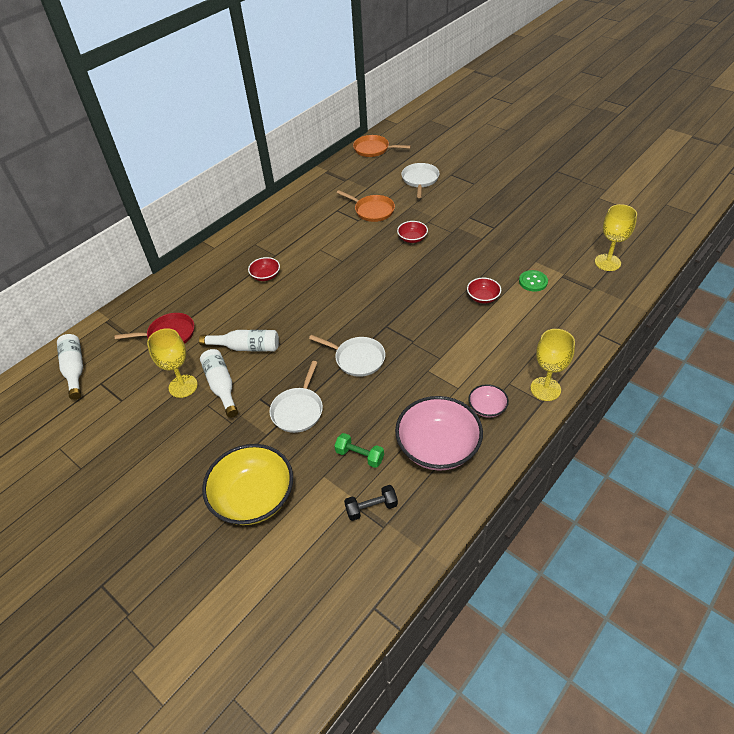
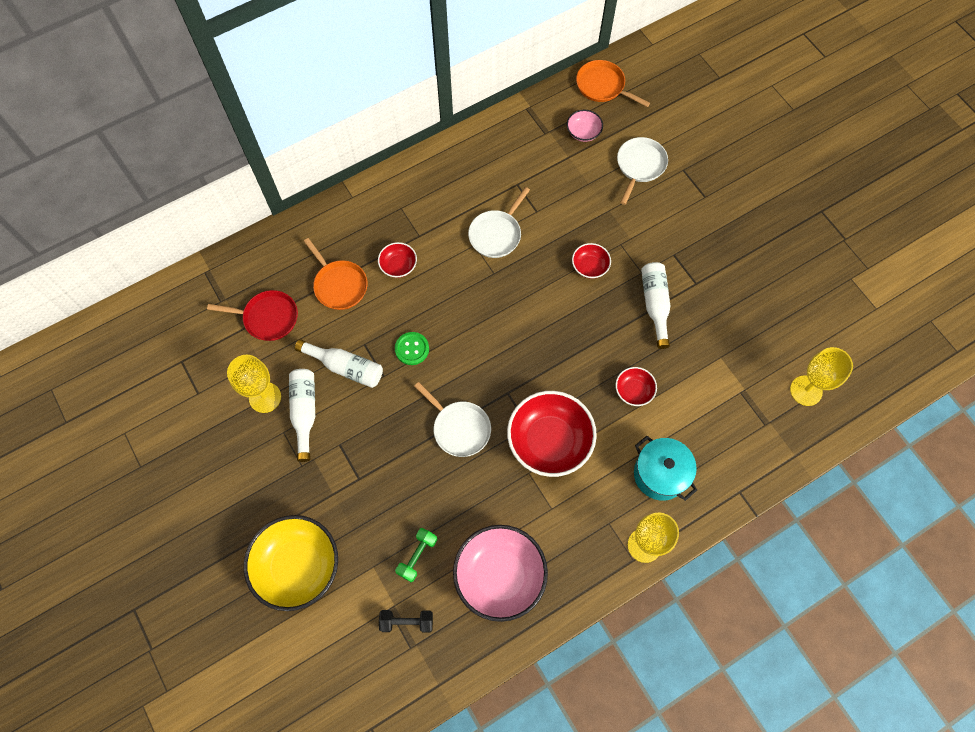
camera: 15 degrees right, 20 degrees up
white bottle [57,334,83,400] -> white bottle moved to [641,262,670,349]
white pan [269,361,323,433] -> white pan moved to [468,187,530,258]
green dumbbell [334,433,384,468] -> green dumbbell turned 75 degrees clockwise [395,528,437,582]
orange pan [337,190,395,222] -> orange pan moved to [304,238,368,310]
pink bowl [468,384,509,418] -> pink bowl moved to [567,110,603,142]
green button [519,270,548,292] -> green button moved to [395,332,429,365]
none -> red bowl [507,391,597,477]
none -> turquoise pot [634,436,697,501]

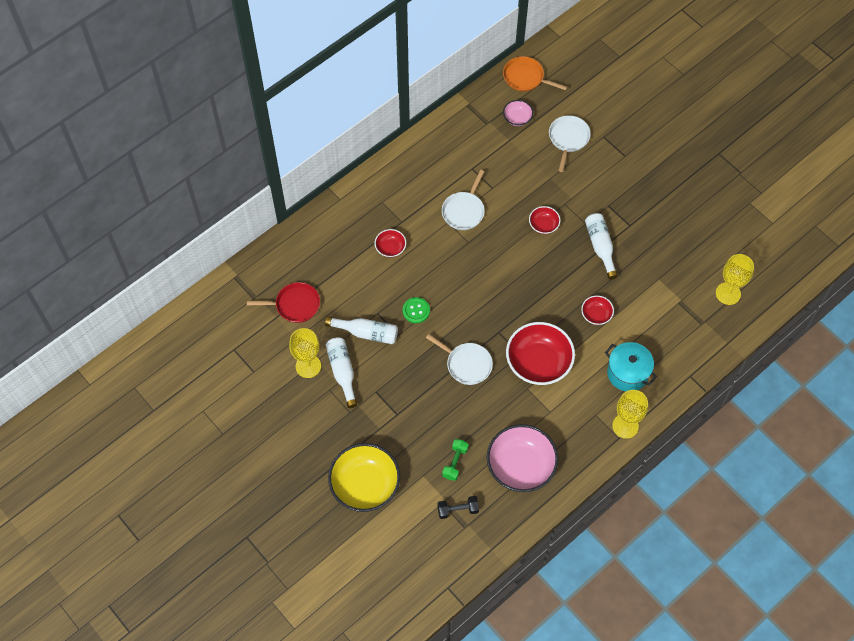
camera: 10 degrees left, 5 degrees down
orange pan [304,238,368,310] -> none

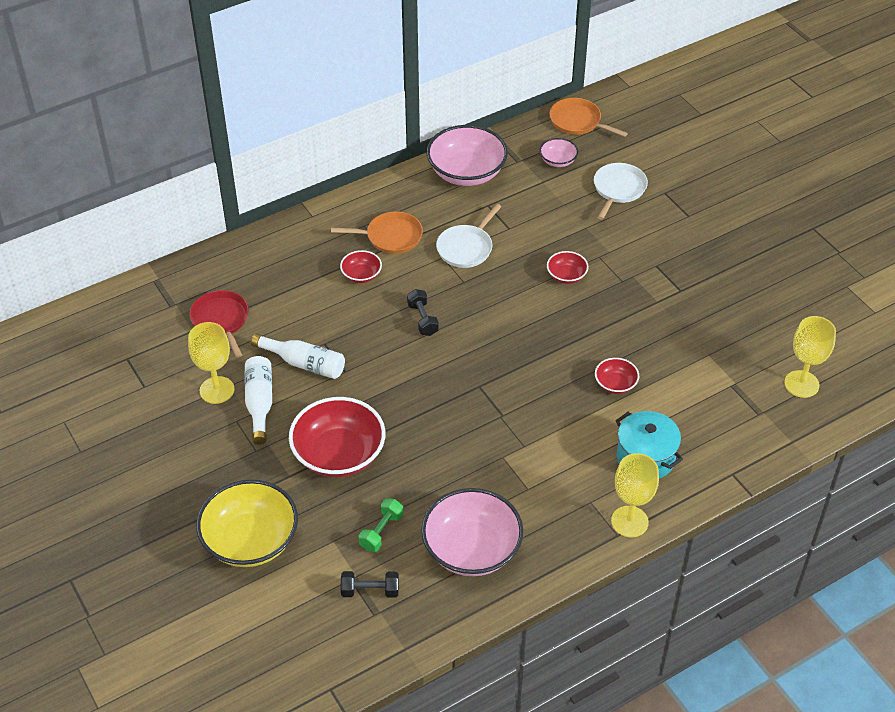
camera: 10 degrees right, 15 degrees down
red pan [247,282,320,323] -> red pan turned 120 degrees counterclockwise [190,290,249,358]
green button [402,297,430,323] -> none
white pan [426,334,493,385] -> none
red bowl [506,322,575,385] -> red bowl moved to [289,397,386,478]
white bottle [585,213,618,280] -> none
none -> orange pan [331,211,423,254]
none -> black dumbbell [407,289,439,336]
none -> pink bowl [427,125,508,186]

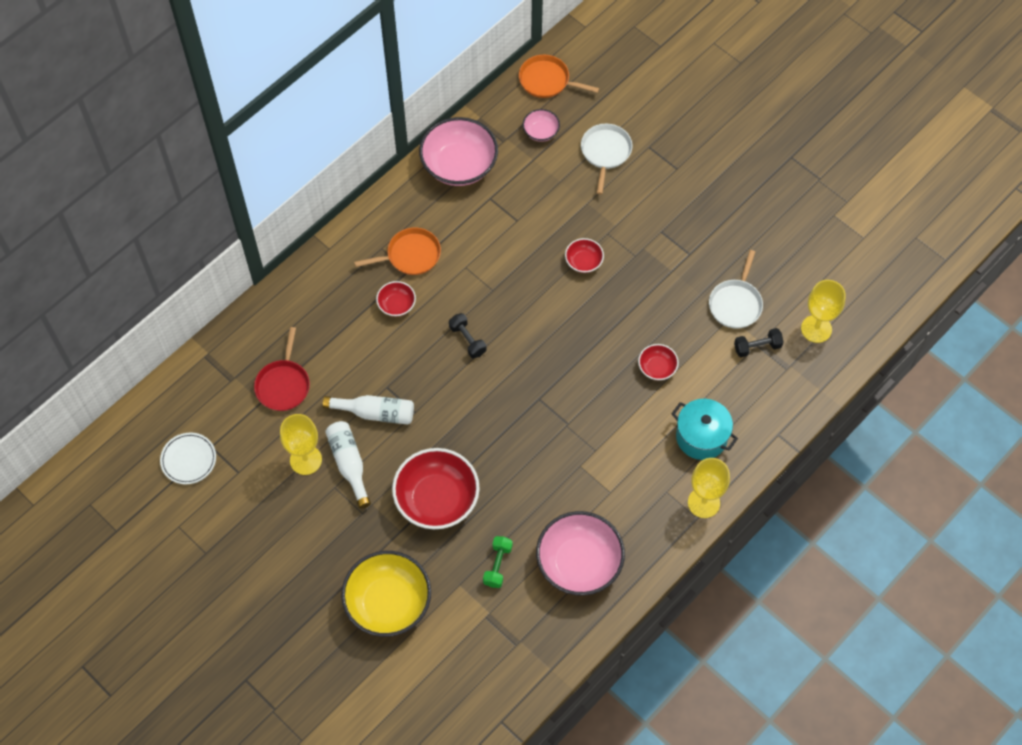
camera: 15 degrees left, 15 degrees up
red pan [190,290,249,358] -> red pan turned 135 degrees counterclockwise [254,327,310,411]
black dumbbell [341,571,399,598] -> black dumbbell moved to [734,328,784,357]
white pan [436,204,502,268] -> white pan moved to [709,250,763,329]
none -> white plate [160,433,216,484]

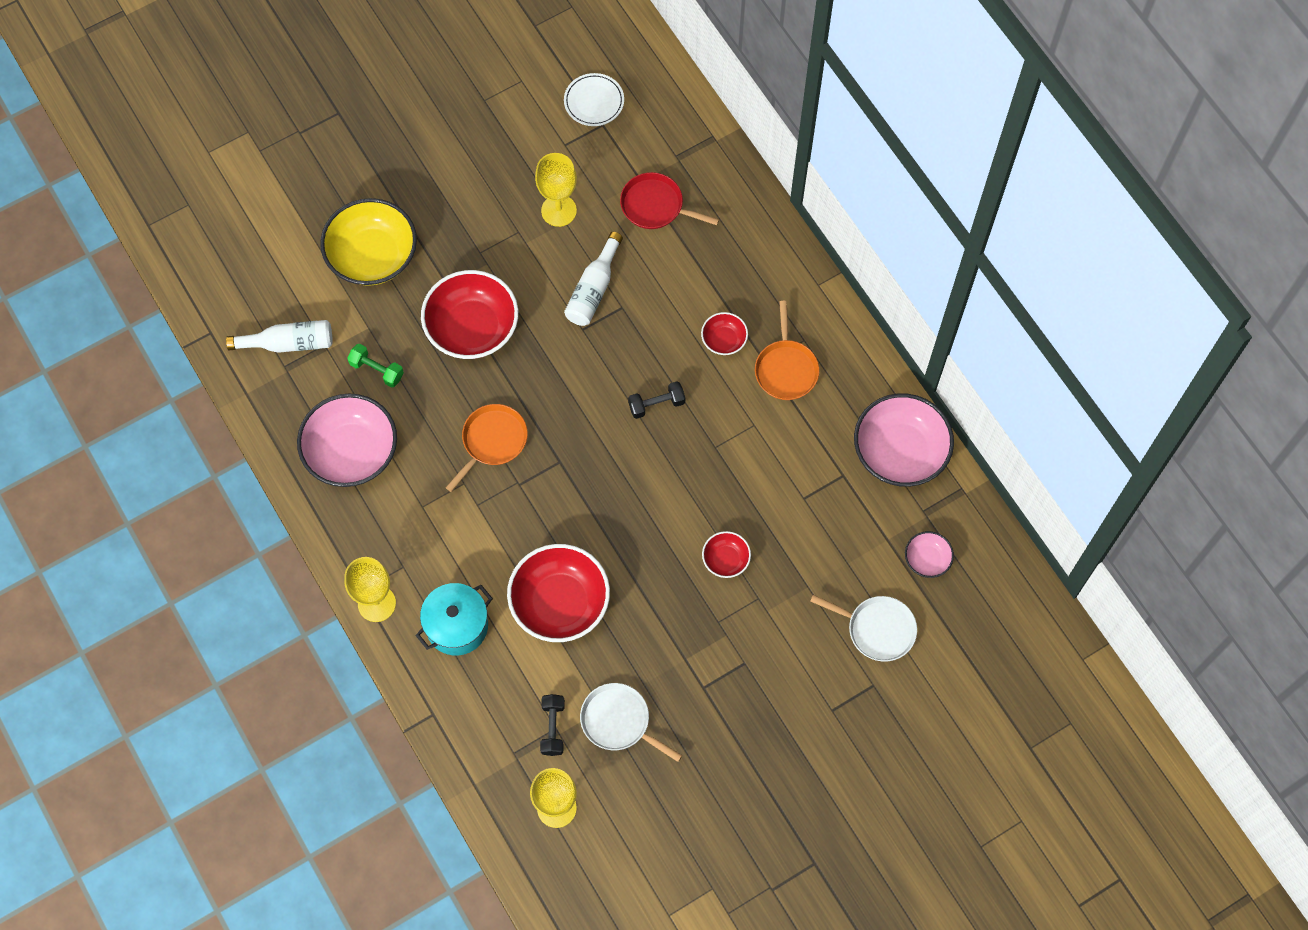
camera: 105 degrees right, 5 degrees up
white bottle [325,421,371,509] -> white bottle moved to [226,320,333,353]
orange pan [519,55,599,98] -> orange pan moved to [446,404,528,492]
red bowl [638,344,679,380] -> red bowl [507,544,610,642], size x2.07

